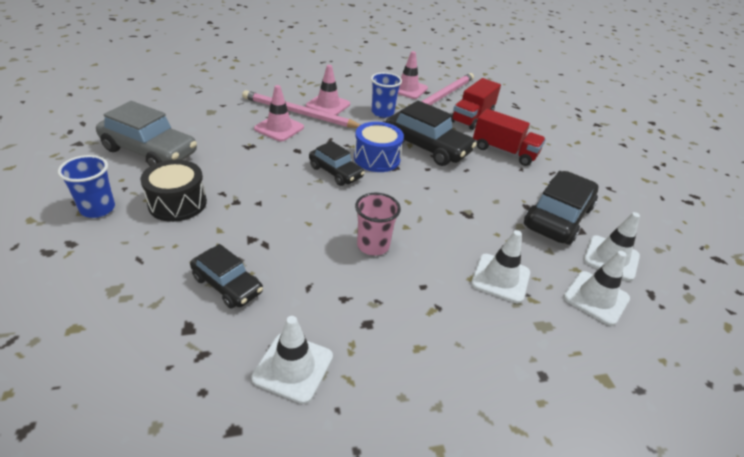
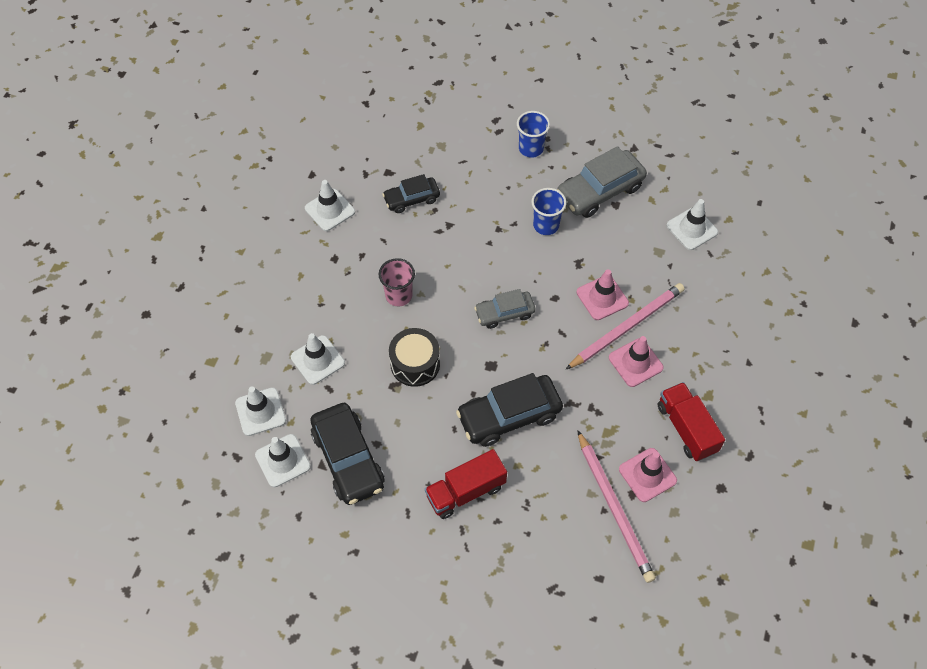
camera: 125 degrees right, 20 degrees up
black drum [140,160,207,222] -> black drum moved to [389,328,440,387]
black car [309,141,365,186] -> grey car [474,289,536,329]
blue drum [354,122,404,172] -> none
blue cup [371,72,402,118] -> blue cup moved to [531,188,566,235]
red truck [451,78,501,130] -> red truck moved to [658,382,725,461]
none -> white traffic cone [666,199,718,250]

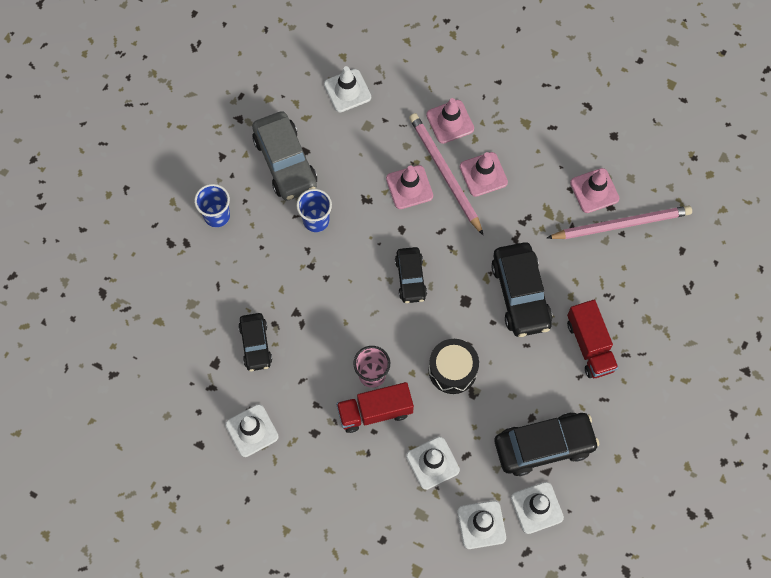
camera: 80 degrees left, 10 degrees up
grey car [474,289,536,329] -> black car [395,247,427,303]
red truck [658,382,725,461] -> red truck moved to [336,382,414,433]
none -> pink traffic cone [426,98,474,144]

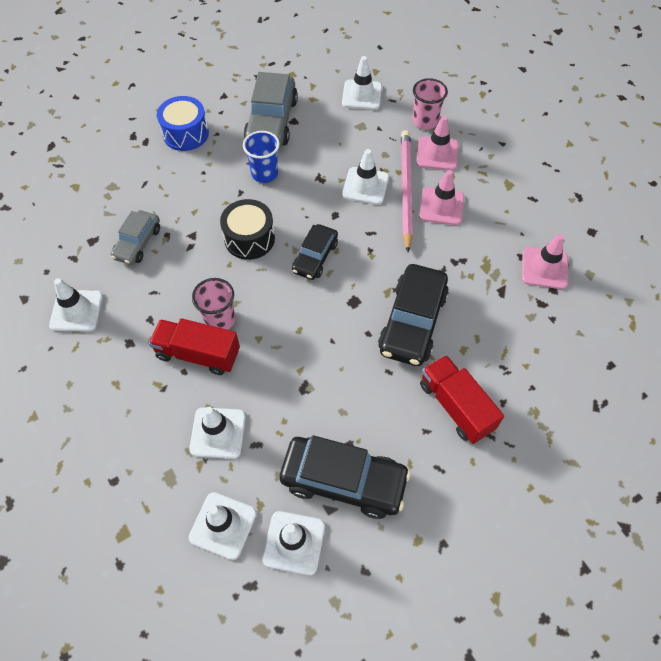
camera: 30 degrees right, 10 degrees down
blue cup [194,184,230,227] -> blue drum [157,96,209,151]
black car [238,313,272,371] -> grey car [111,210,160,265]
pink traffic cone [386,165,433,209] -> white traffic cone [342,149,389,205]
black drum [429,339,479,394] -> black drum moved to [220,199,275,260]
pink pencil [547,205,692,239] -> none
red truck [567,300,619,378] -> red truck turned 135 degrees clockwise [420,355,504,444]
none -> pink cup [413,78,448,130]

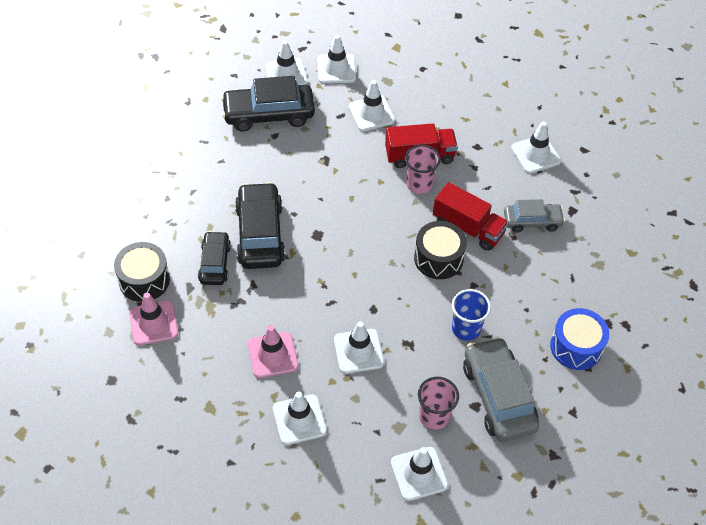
camera: 155 degrees right, 5 degrees down
grey car [111,210,160,265] -> grey car turned 90 degrees clockwise [504,199,565,233]
black car [292,224,338,280] -> black car moved to [198,231,231,285]
pink pencil [401,130,413,252] -> none
pink cup [413,78,448,130] -> pink cup moved to [418,377,459,430]
pink traffic cone [416,116,458,170] -> white traffic cone [273,391,327,445]
red truck [420,355,504,444] -> red truck moved to [433,182,509,251]
none -> black drum [114,242,170,302]

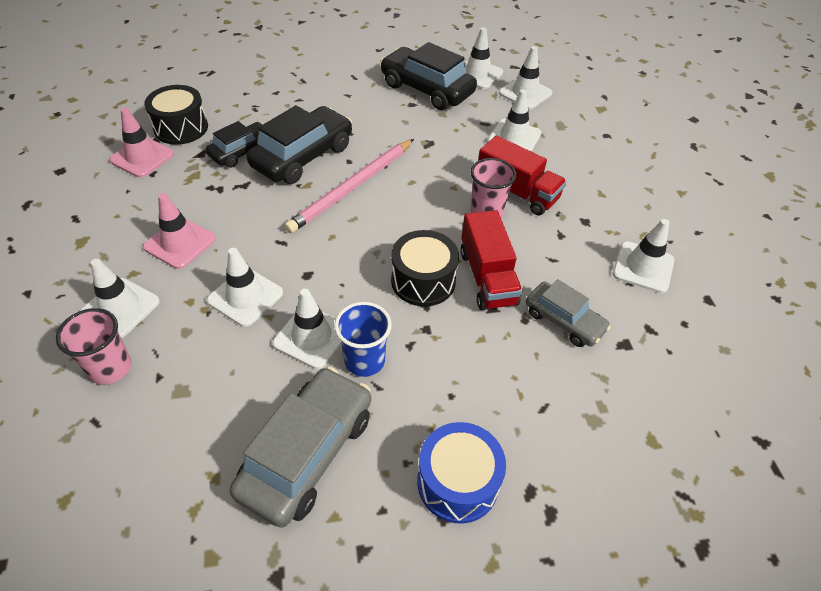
camera: 45 degrees right, 5 degrees down
white traffic cone [391,447,448,501] -> white traffic cone moved to [273,289,341,369]
pink cup [418,377,459,430] -> pink cup moved to [56,308,131,385]
none -> pink pencil [284,139,414,233]

